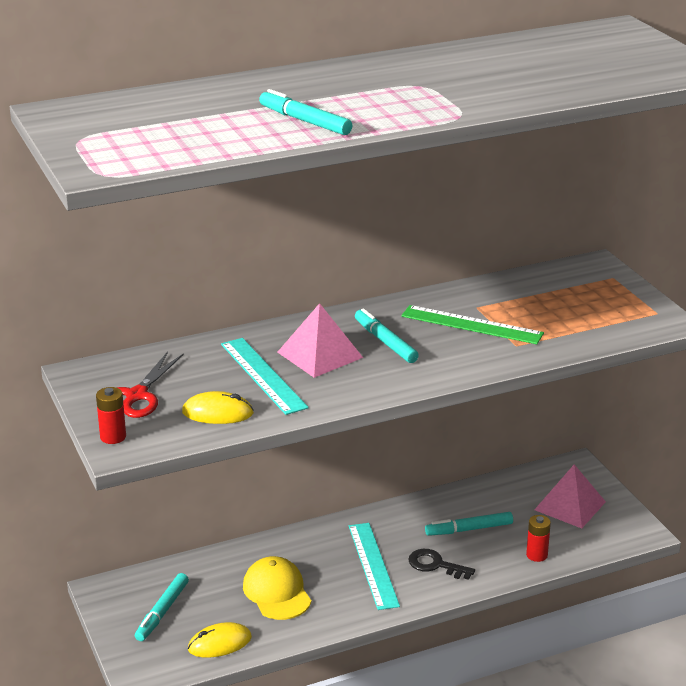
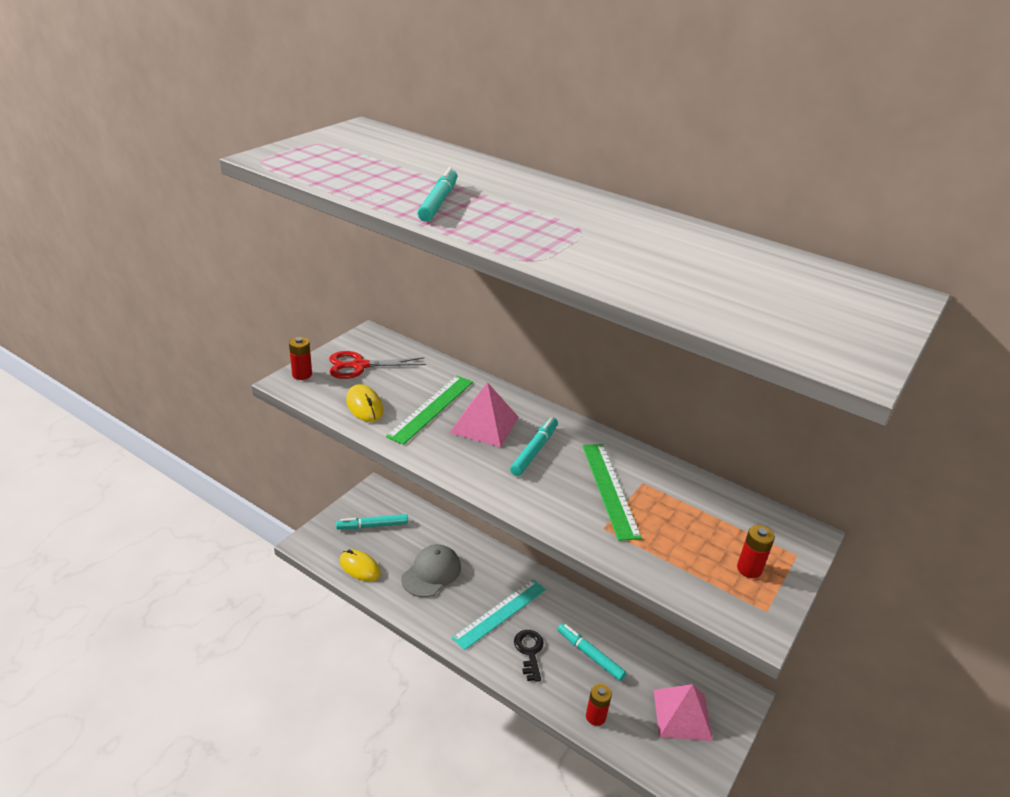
camera: 55 degrees right, 5 degrees up
turquoise ruler [221,338,309,415] -> green ruler [386,375,473,445]
yellow cap [243,556,311,620] -> grey cap [401,544,461,597]
none -> red battery [737,525,775,578]

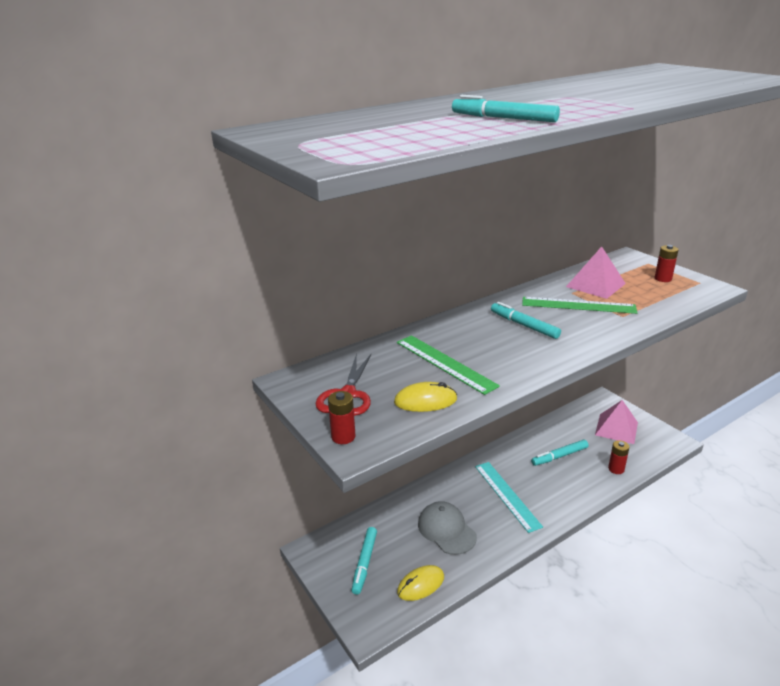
camera: 65 degrees left, 5 degrees down
pink pyramid [450,382,518,447] -> pink pyramid moved to [566,246,626,299]
black key [514,630,544,681] -> none

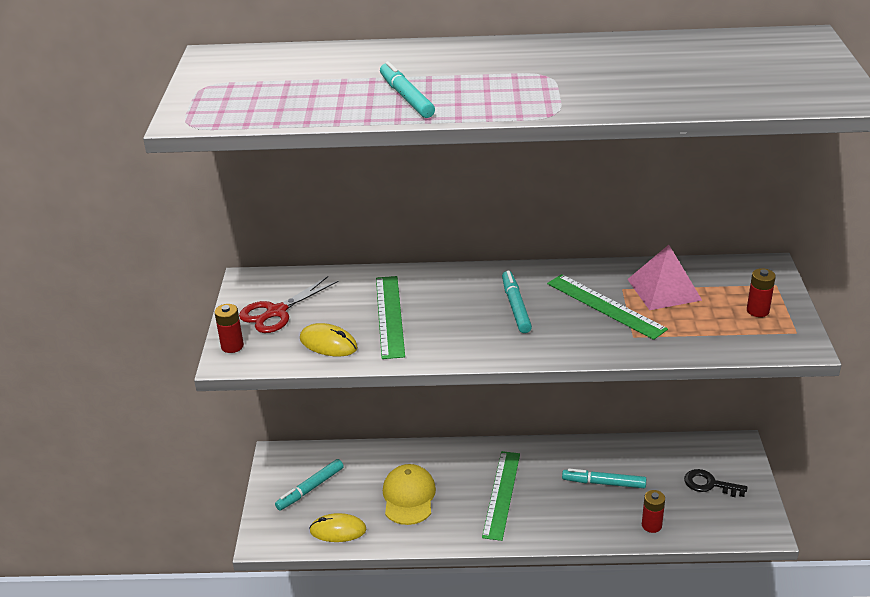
camera: 35 degrees right, 5 degrees up
grey cap [418,501,477,555] -> yellow cap [383,464,436,525]
turquoise ruler [475,462,543,533] -> green ruler [482,451,520,541]
pink pyramid [595,400,638,444] -> black key [684,469,747,497]

